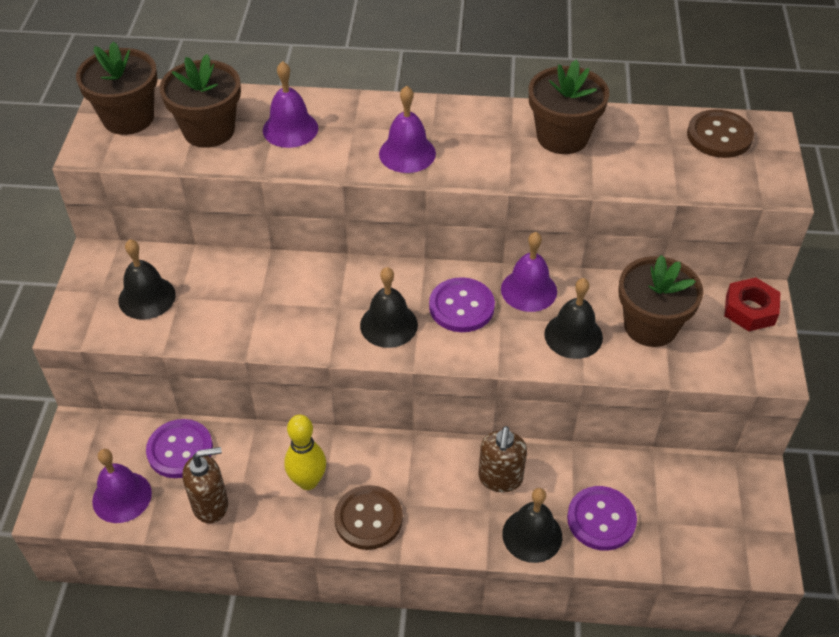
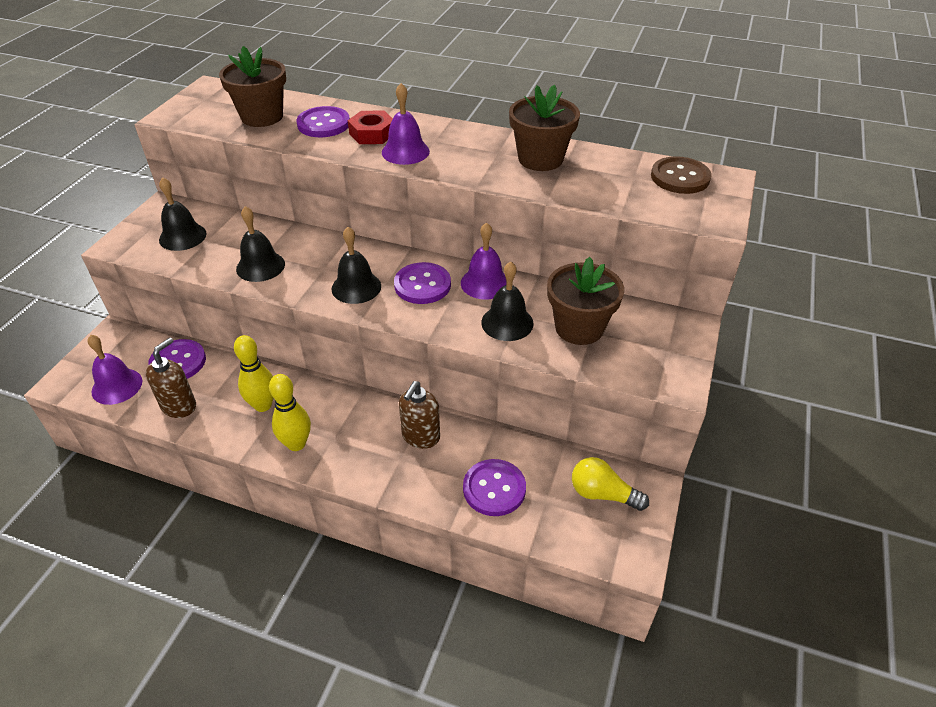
camera: 15 degrees right, 5 degrees down
brown flower pot [76,41,157,135] -> none
brown soap dispenser [182,447,228,524] -> brown soap dispenser turned 60 degrees counterclockwise [146,338,196,418]
purple bell [263,61,318,148] -> purple button [296,106,350,137]
brown button [334,485,403,550] -> yellow bowling pin [269,374,311,451]
black bell [502,488,562,563] -> black bell moved to [236,206,285,282]
red nut [724,278,781,331] -> red nut moved to [348,111,393,144]
none -> yellow light bulb [572,457,649,511]

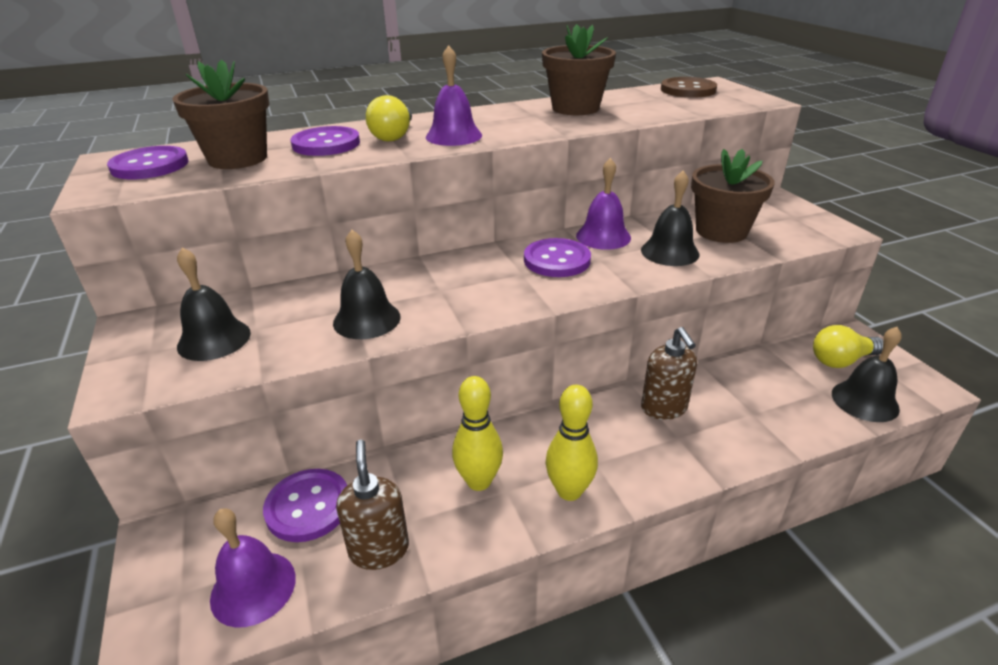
camera: 40 degrees left, 10 degrees down
black bell [331,227,381,304] -> black bell moved to [832,327,902,422]
red nut [348,111,393,144] -> yellow light bulb [366,95,412,141]
purple button [463,459,526,516] -> purple button moved to [107,146,189,179]

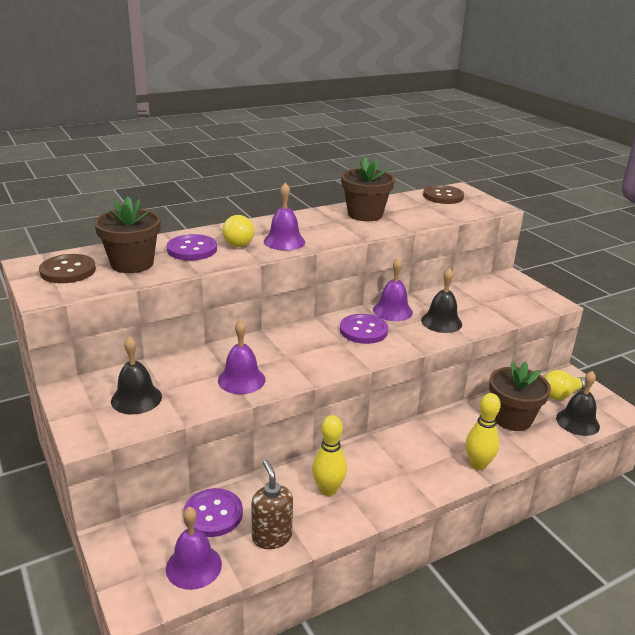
camera: 10 degrees left, 5 degrees down
purple button [107,146,189,179] -> brown button [39,254,96,283]
black bell [333,230,401,339] -> purple bell [218,319,265,394]
yellow bowling pin [546,385,598,501] -> yellow bowling pin moved to [466,393,501,470]
brown soap dispenser [641,327,697,420] -> none
brown flower pot [691,149,775,243] -> brown flower pot moved to [489,361,551,431]

